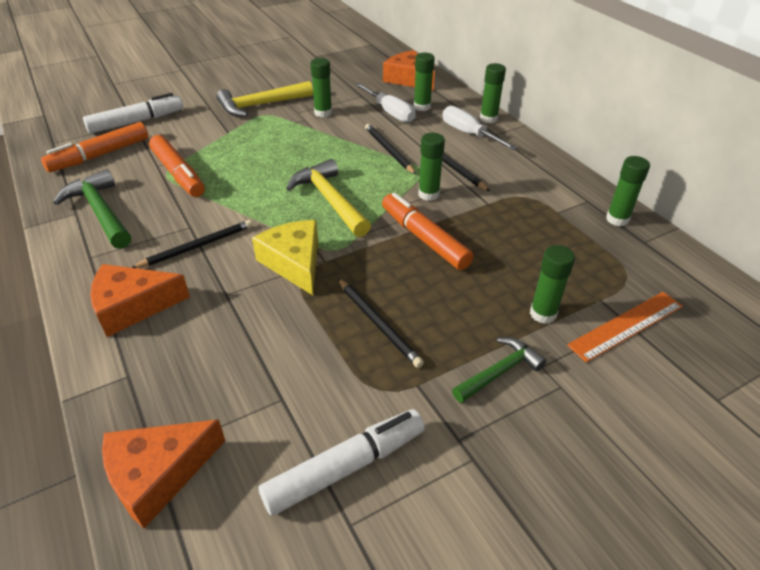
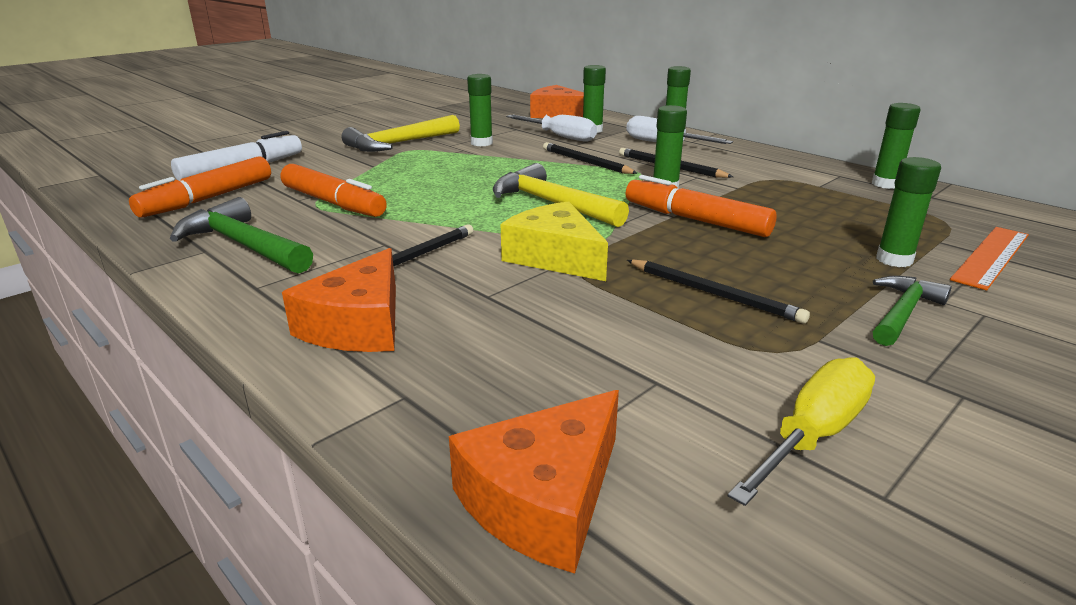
camera: 15 degrees left, 15 degrees down
orange cheese [90,264,190,337] -> orange cheese turned 45 degrees counterclockwise [282,248,396,352]
white marker [258,409,425,516] -> yellow screwdriver [728,357,875,506]

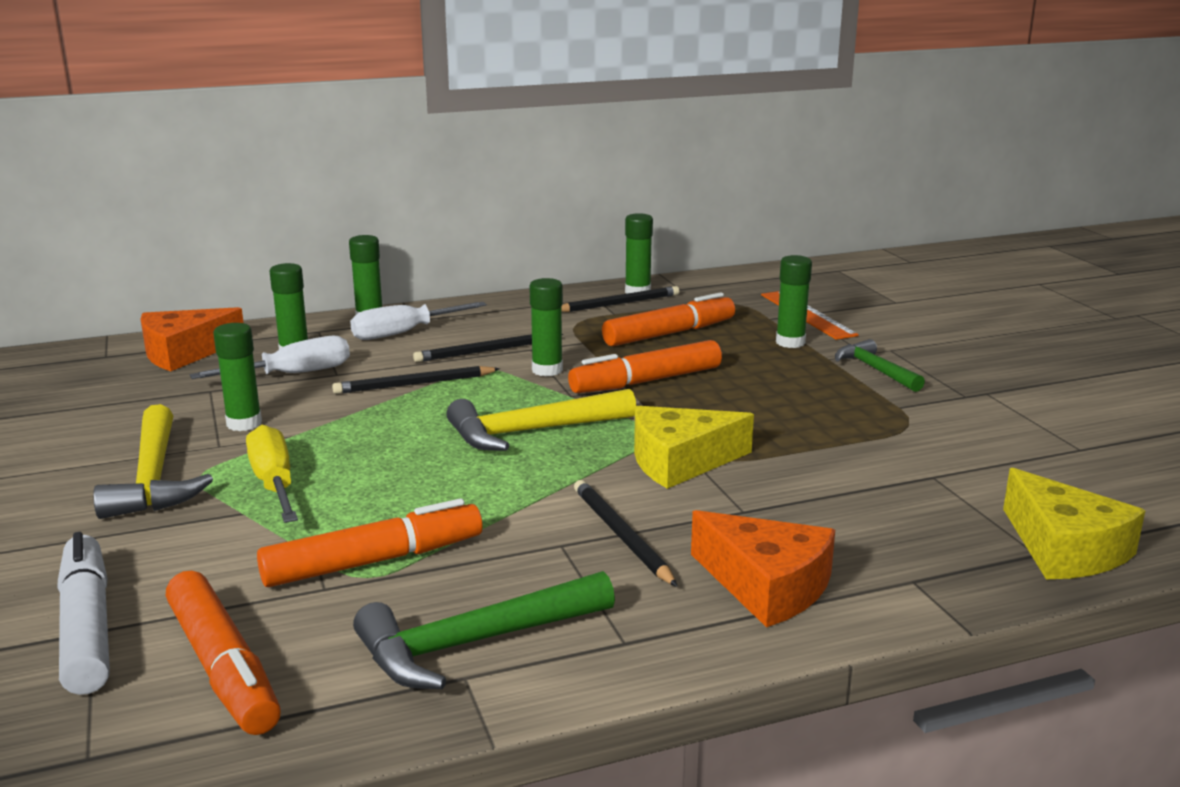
camera: 65 degrees left, 5 degrees down
orange cheese [449,390,619,574] -> yellow cheese [1003,468,1145,579]
black pencil [627,260,810,324] -> black pencil moved to [561,286,679,312]
yellow screwdriver [728,357,875,506] -> yellow screwdriver moved to [246,425,298,523]
none -> orange marker [602,292,735,346]

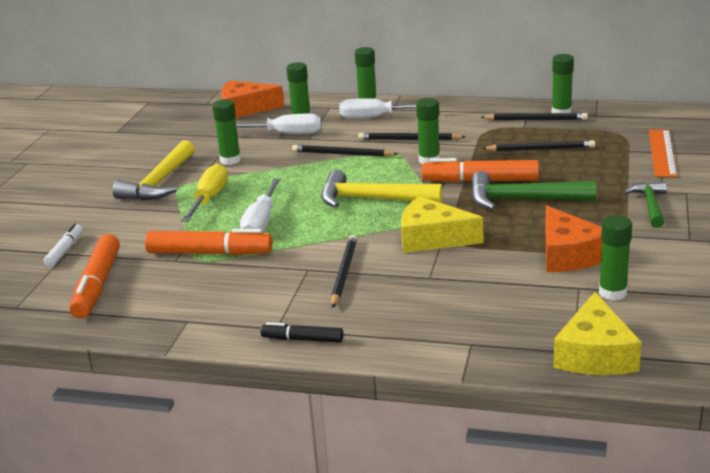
camera: 35 degrees right, 5 degrees up
white marker [57,532,110,695] -> white marker [43,224,83,267], size x0.56
green hammer [353,571,615,689] -> green hammer moved to [471,171,596,210]
orange marker [602,292,735,346] -> black pencil [482,140,595,151]
orange cheese [691,510,835,627] -> orange cheese moved to [545,206,602,272]
green glue stick [776,255,812,348] -> green glue stick moved to [599,215,632,301]
none -> white screwdriver [240,179,280,233]
none -> black marker [261,322,343,343]

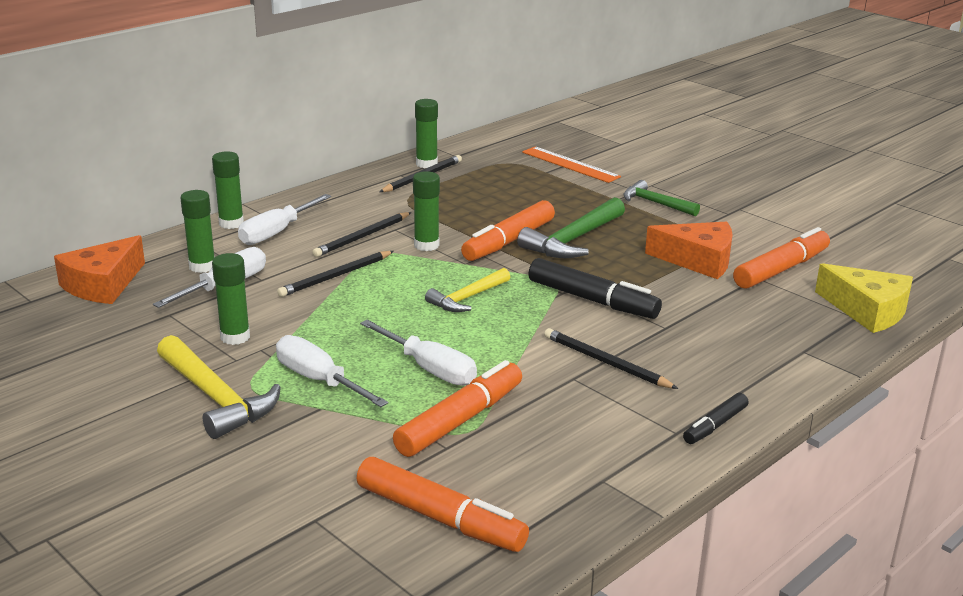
camera: 60 degrees left, 0 degrees up
white marker [43,224,83,267] -> none
yellow screwdriver [181,164,228,222] -> white screwdriver [276,335,388,407]
yellow hammer [321,170,442,208] -> yellow hammer [425,268,510,312], size x0.64
yellow cheese [401,196,483,253] -> black marker [528,258,662,319]
black pencil [482,140,595,151] -> none
green glue stick [599,215,632,301] -> orange marker [733,227,830,289]

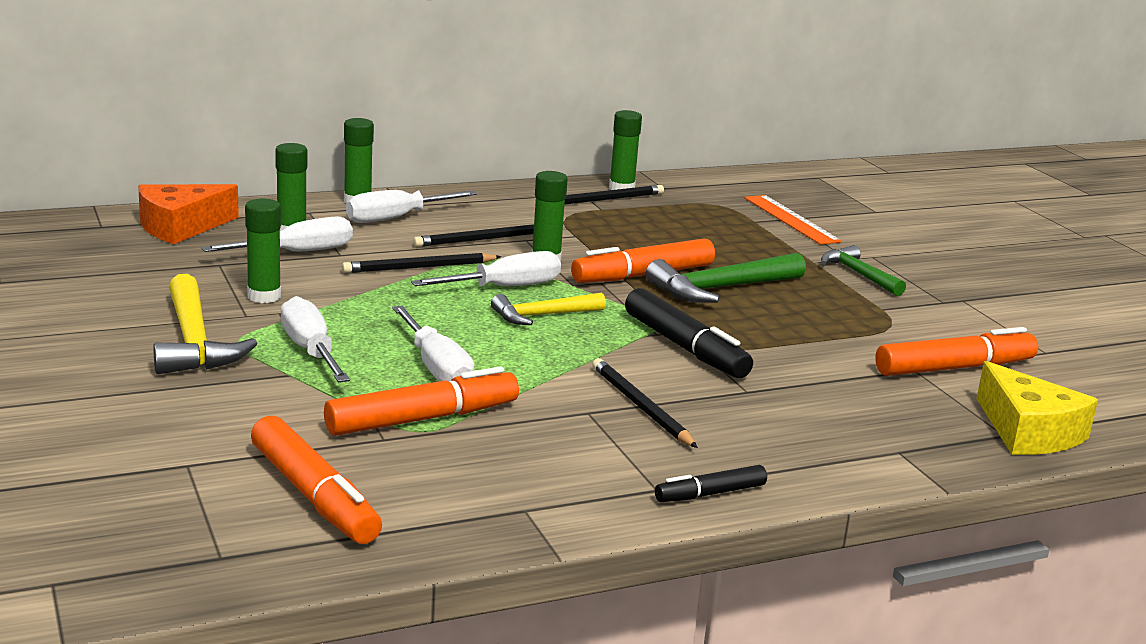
camera: 20 degrees right, 5 degrees down
orange cheese [645,222,733,279] -> none
none -> white screwdriver [411,251,561,286]

